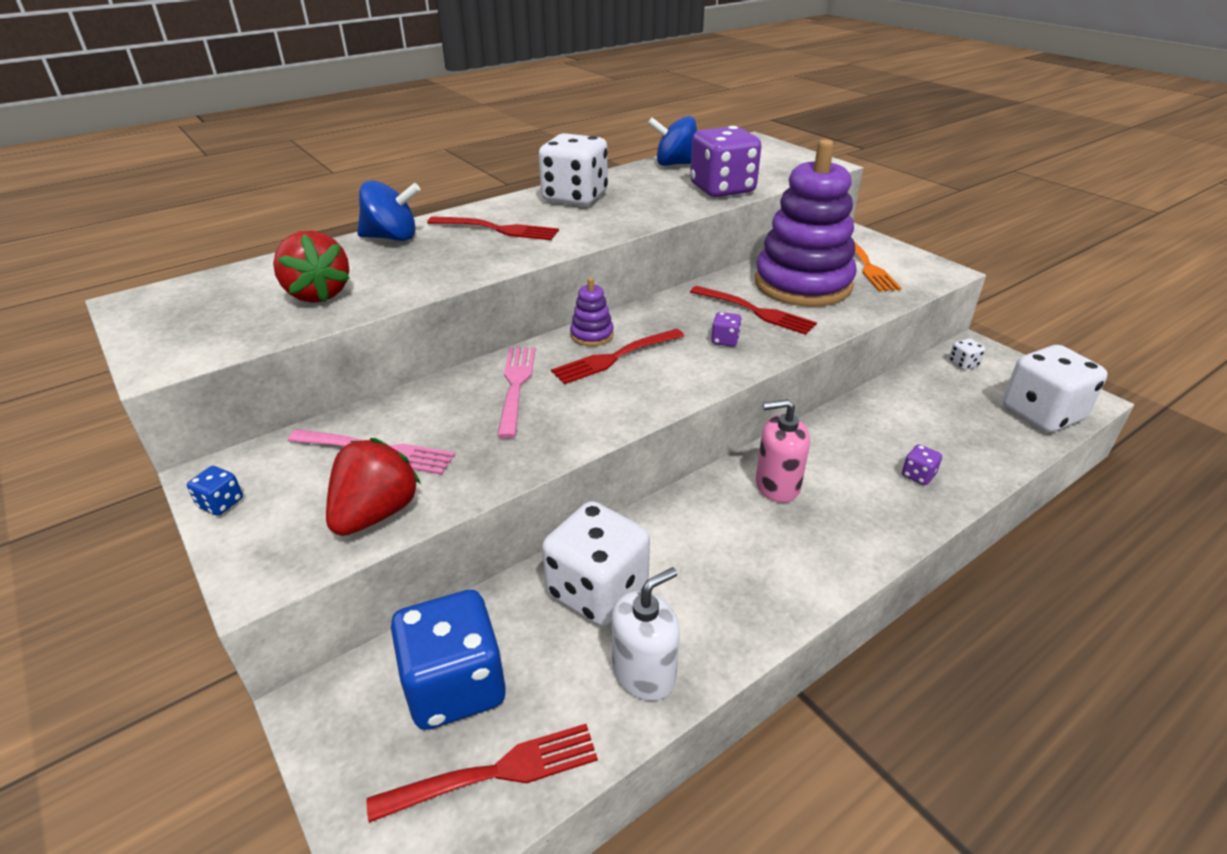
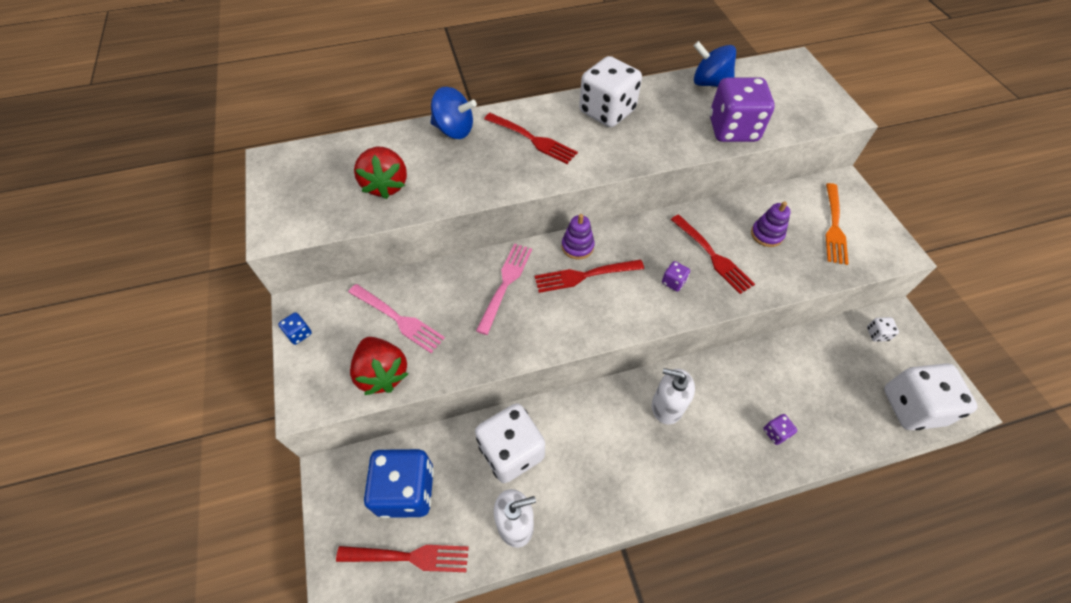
camera: 20 degrees right, 20 degrees up
red strawberry [326,438,421,536] -> red strawberry turned 105 degrees clockwise [350,337,408,395]
purple stacking toy [755,139,857,307] -> purple stacking toy [751,201,791,247], size x0.40
pink soap dispenser [756,399,810,503] -> white soap dispenser [652,368,695,424]

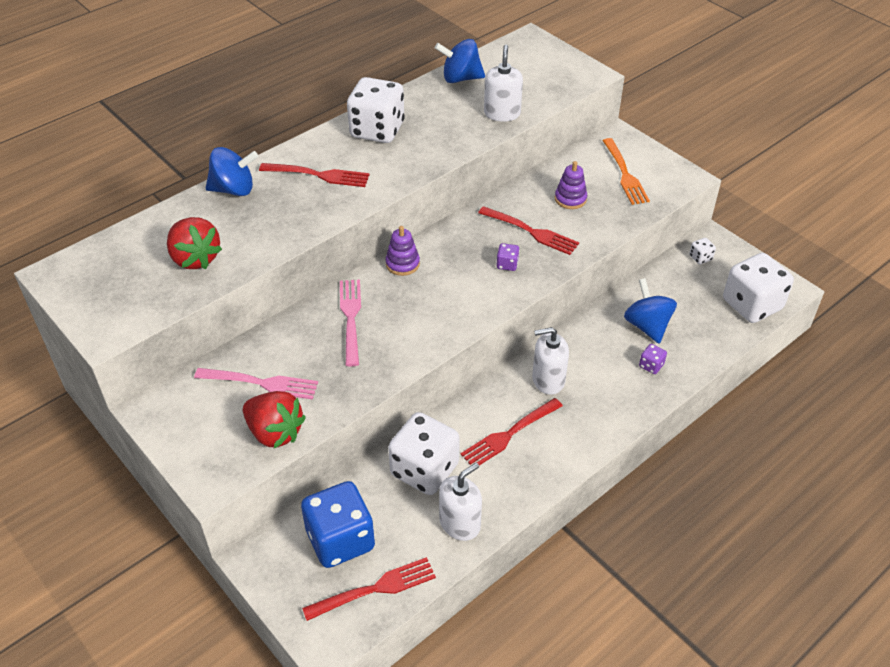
camera: 25 degrees left, 10 degrees down
blue dice [278,312,312,345] -> none
red fork [535,260,644,293] -> red fork moved to [461,398,563,465]
purple dice [710,77,775,142] -> white soap dispenser [484,45,523,122]
none -> blue spinning top [624,278,677,343]

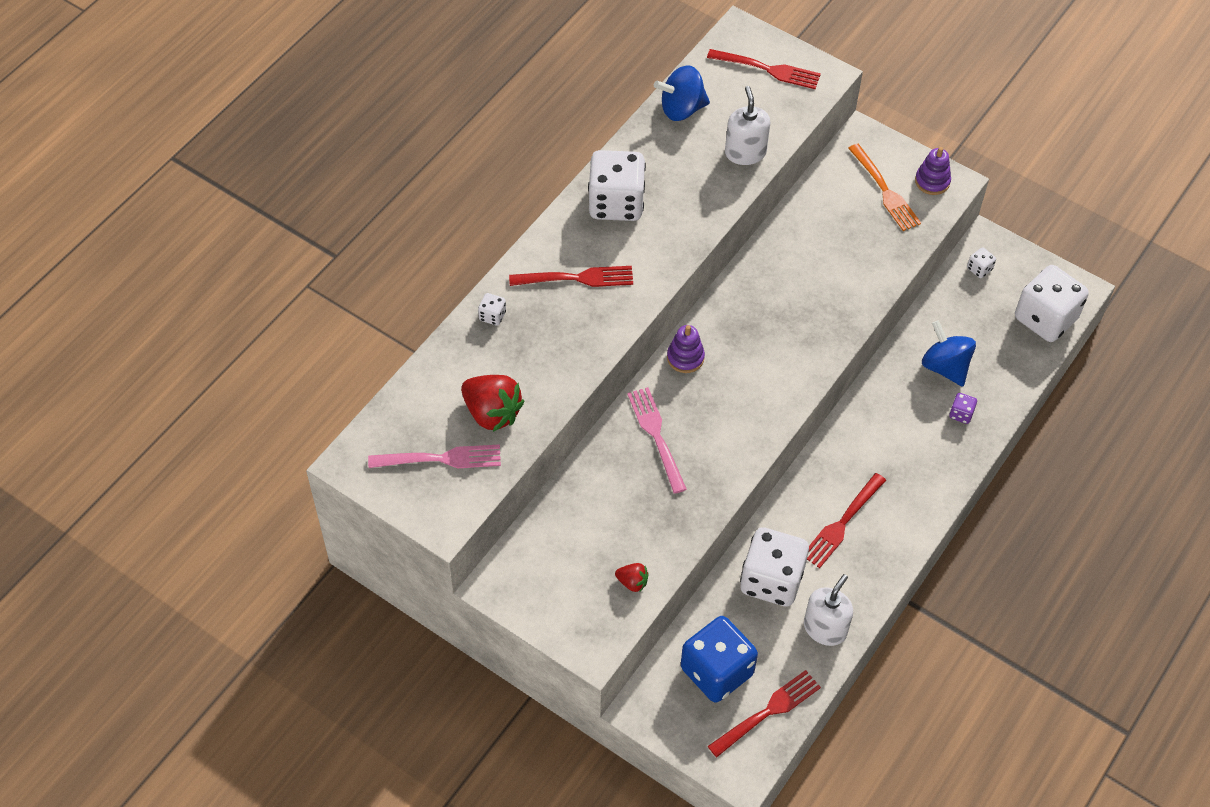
camera: 15 degrees left, 10 degrees up
pink fork [194,368,318,400] -> pink fork moved to [368,444,501,468]
blue spinning top [206,147,258,196] -> white dice [478,293,506,326]
red strawberry [243,391,306,448] -> red strawberry [615,563,649,593], size x0.50
red fork [478,206,579,255] -> red fork moved to [707,49,821,89]
purple dice [497,243,520,271] -> none
white soap dispenser [532,327,569,395] -> none
purple stacking toy [555,161,587,209] -> purple stacking toy moved to [915,147,951,195]

